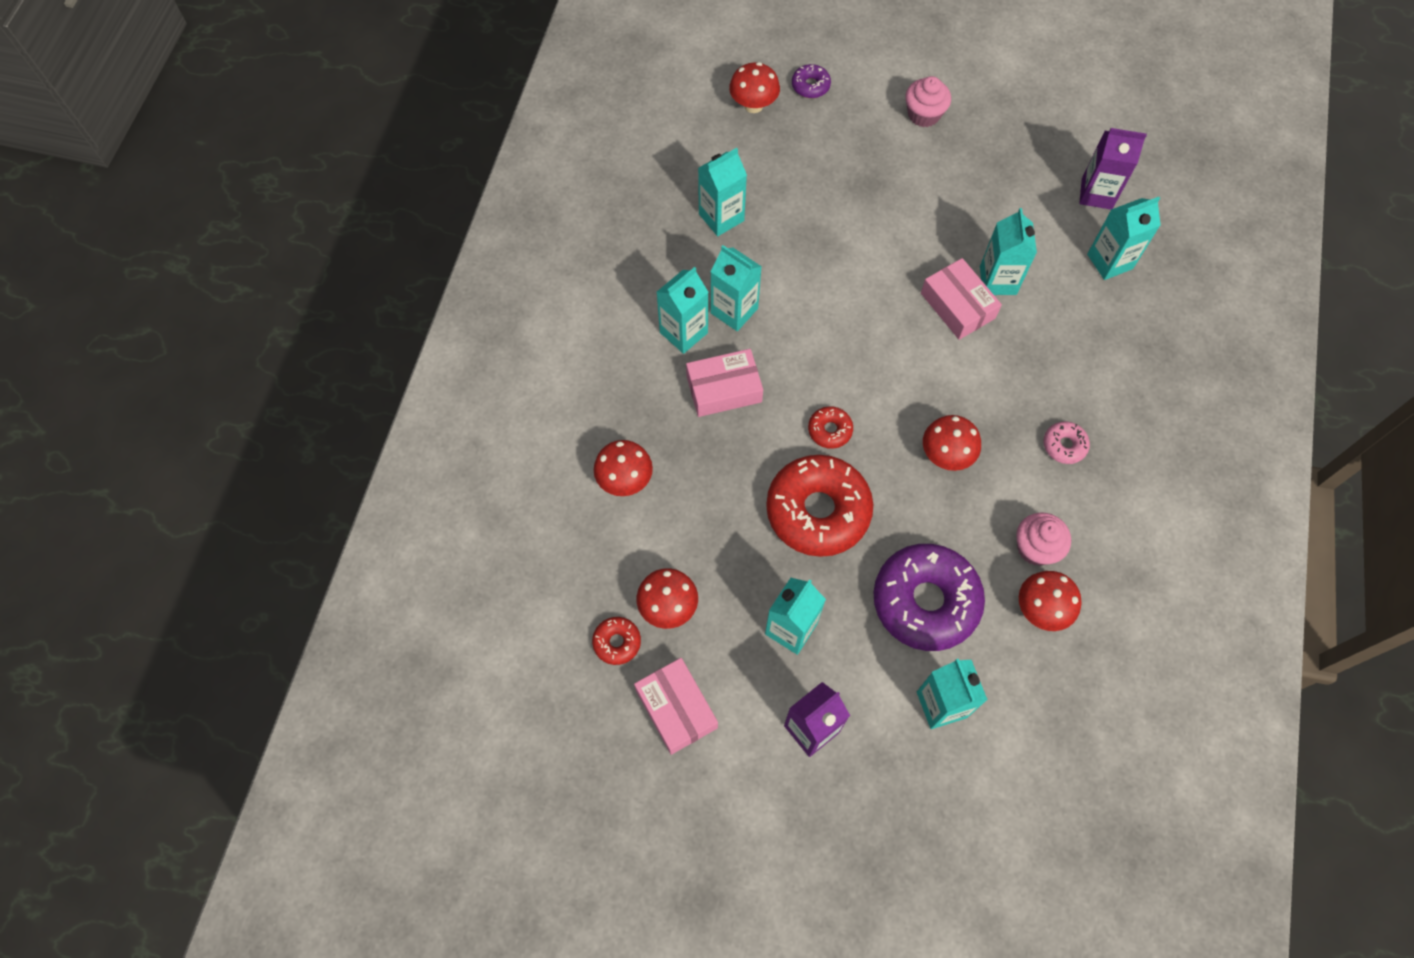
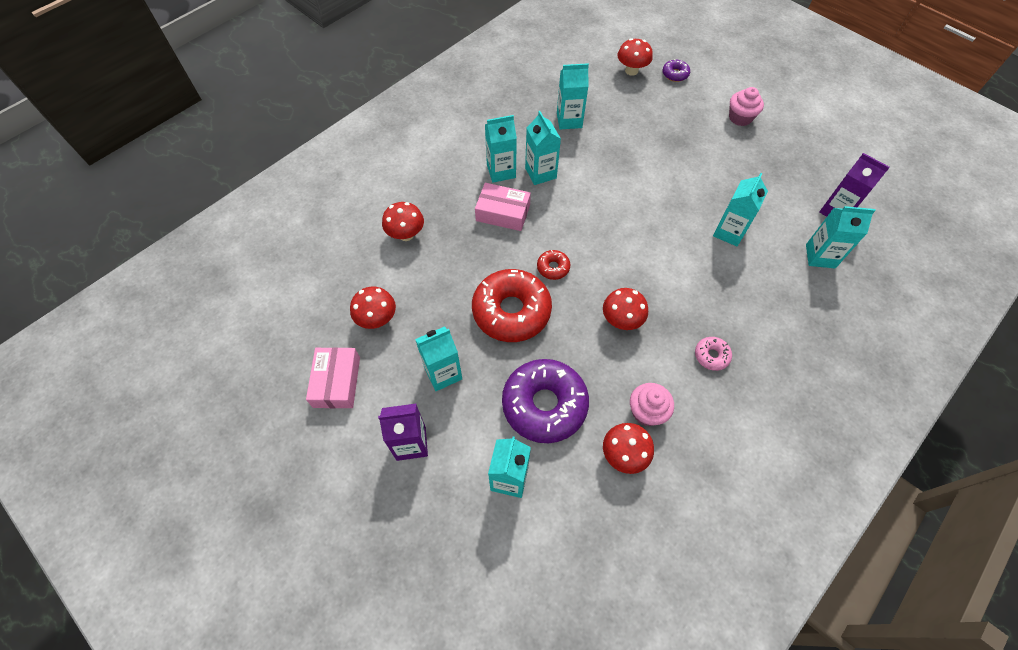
camera: 30 degrees right, 5 degrees down
red donut [592,617,641,665] -> none
pink box [921,258,1002,340] -> none

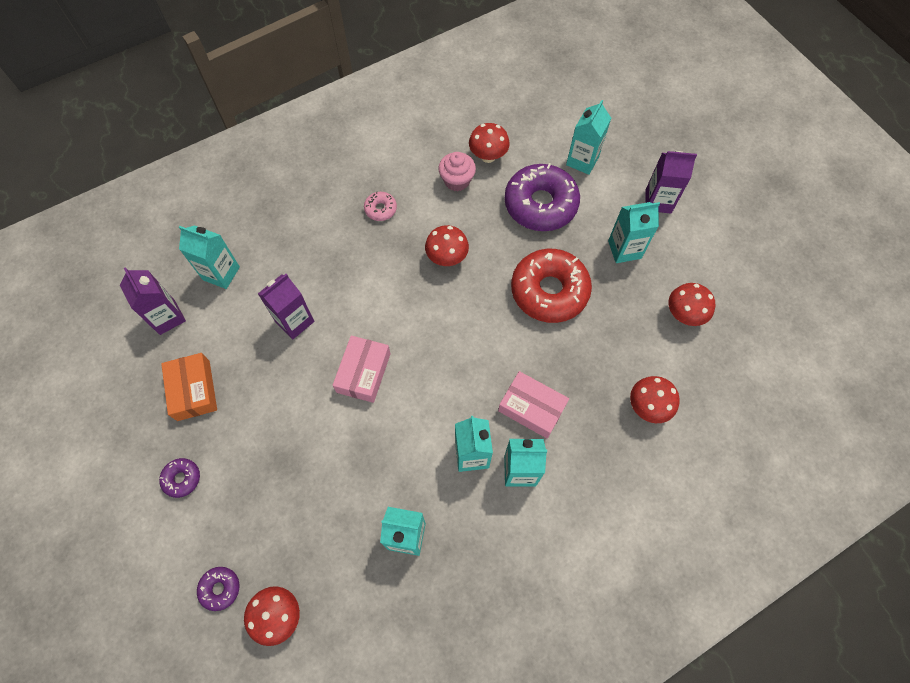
camera: 165 degrees left, 5 degrees up
pink box [306,347,360,408] -> pink box moved to [332,335,391,403]
red donut [537,250,570,280] -> none
turquoise carton [713,173,768,246] -> purple carton [258,274,314,339]
pink cupcake [729,87,764,126] -> purple donut [159,458,200,498]
none -> orange box [161,353,217,421]

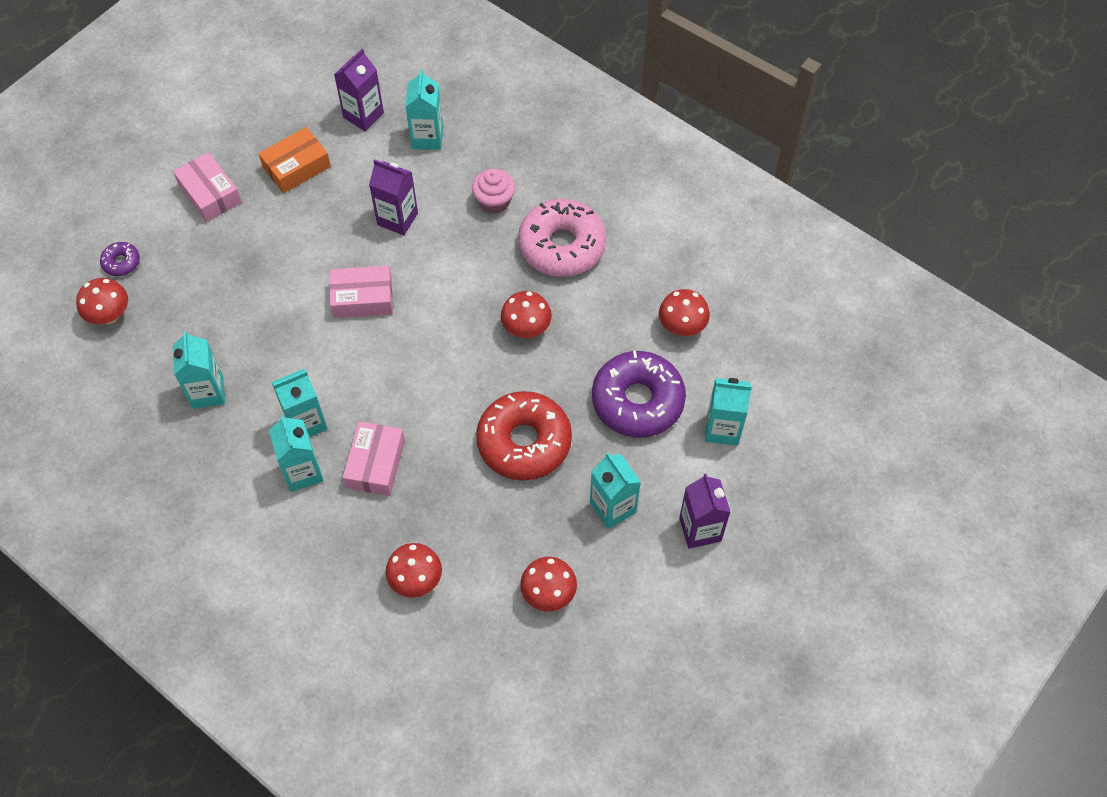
camera: 70 degrees right, 5 degrees down
purple donut [159,458,200,498] -> pink box [173,152,242,222]
pink donut [364,192,397,221] -> pink donut [518,199,606,277], size x2.28
pink cupcake [438,152,476,191] -> pink cupcake moved to [472,169,515,214]

